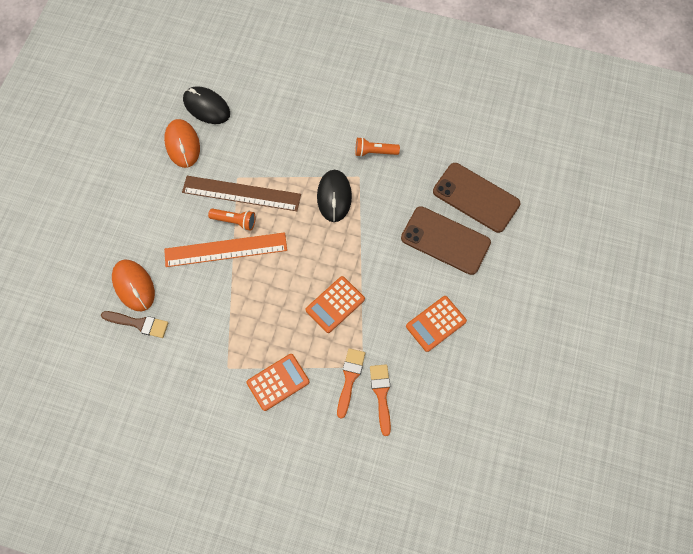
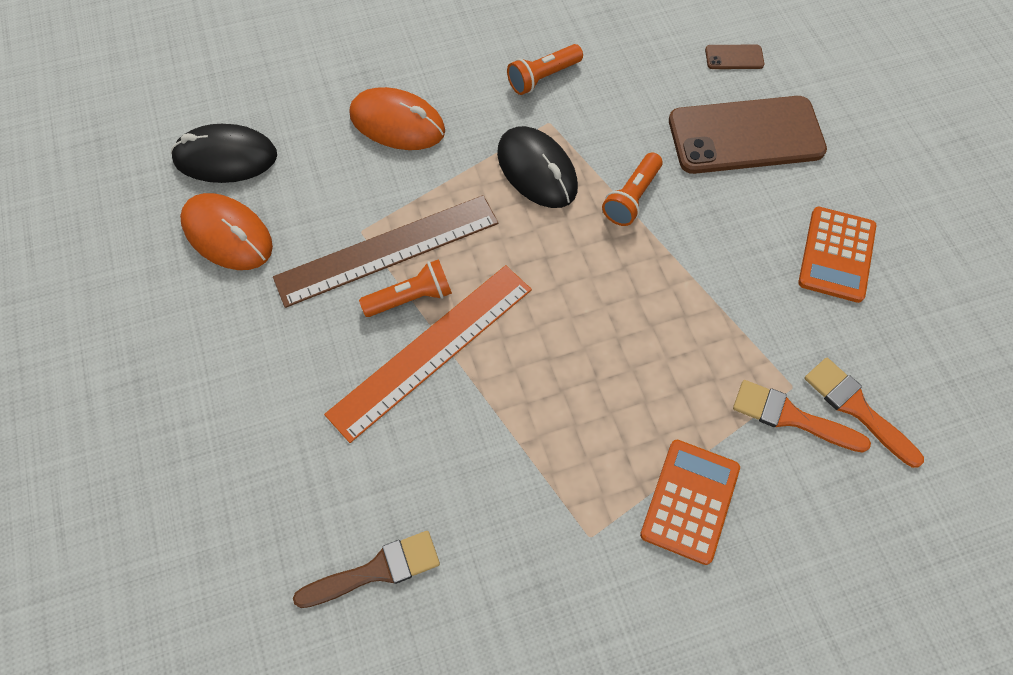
camera: 35 degrees left, 5 degrees down
orange mouse [112,260,155,311] -> orange mouse moved to [349,87,445,150]
orange calculator [306,276,365,333] -> none
orange brush [337,348,365,419] -> orange brush turned 45 degrees counterclockwise [733,380,871,453]
brown phone [433,163,520,233] -> brown phone [705,45,764,69], size x0.40
none -> orange flashlight [602,153,663,226]

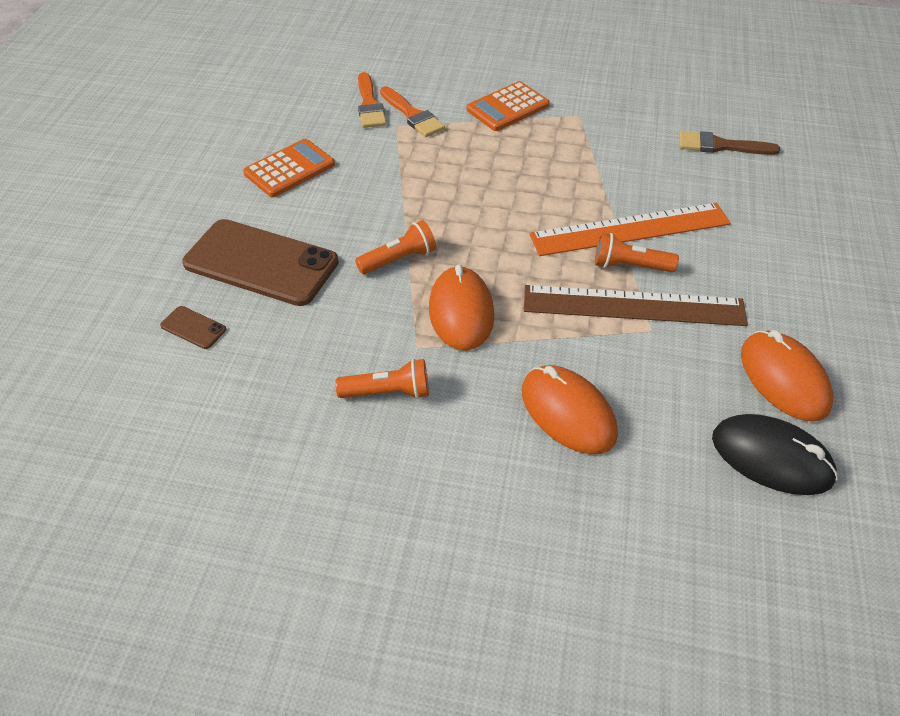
camera: 150 degrees left, 15 degrees down
black mouse [497,126,578,208] -> orange mouse [429,264,494,351]

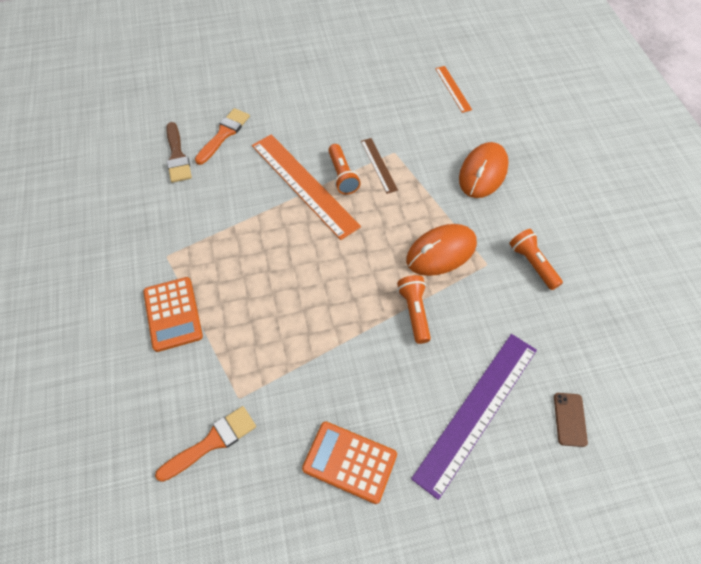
camera: 115 degrees left, 10 degrees up
brown phone [182,219,339,306] -> purple ruler [411,334,537,500]
orange flashlight [355,220,436,274] -> orange flashlight turned 45 degrees clockwise [397,275,431,344]
orange brush [380,86,445,137] -> orange brush moved to [195,108,250,165]
orange calculator [466,81,550,131] -> orange calculator turned 45 degrees clockwise [143,277,203,352]
brown ruler [524,285,748,326] -> brown ruler [361,138,398,194], size x0.49
black mouse [712,414,838,495] -> orange ruler [435,66,472,113]
orange mouse [741,330,833,422] -> none

